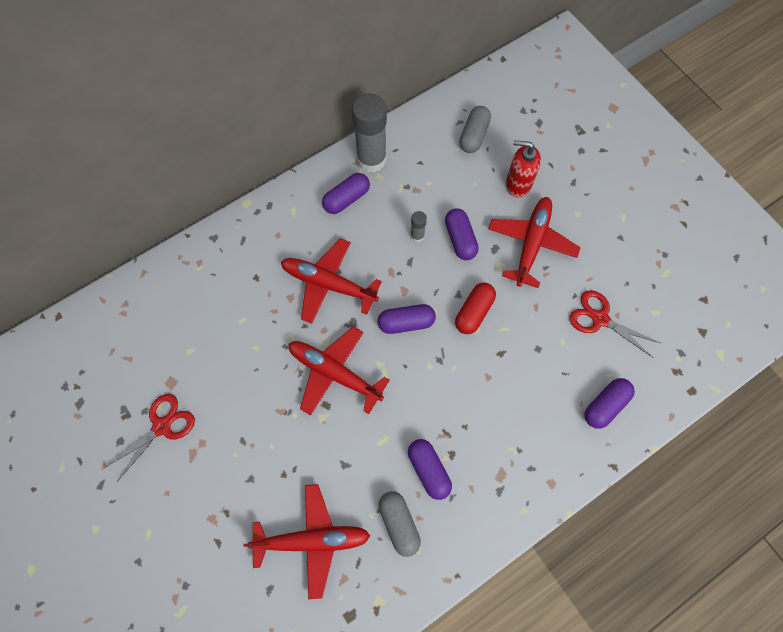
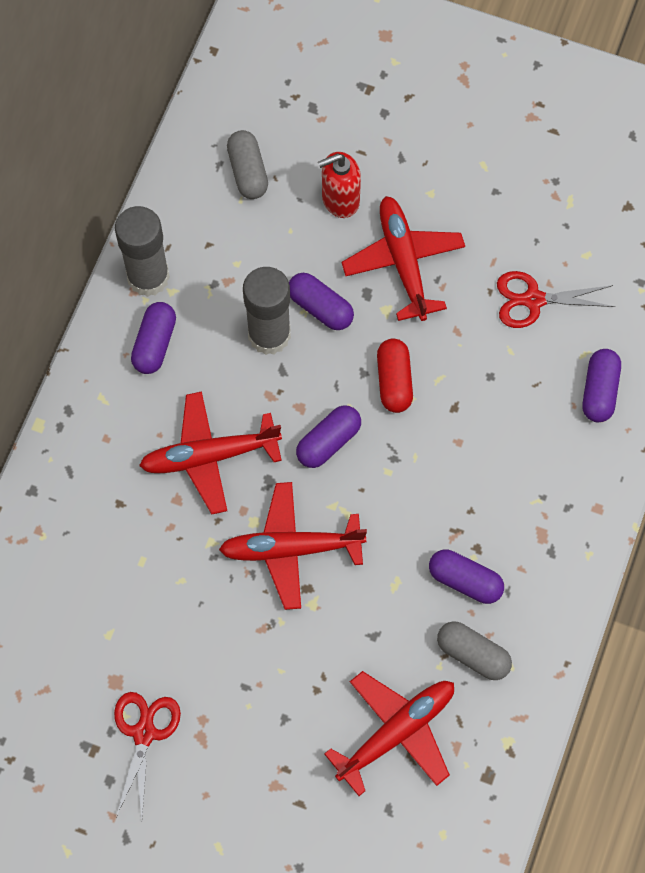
camera: 35 degrees left, 0 degrees up
grey glue stick [410,211,427,242] -> grey glue stick [243,267,291,355], size x2.21

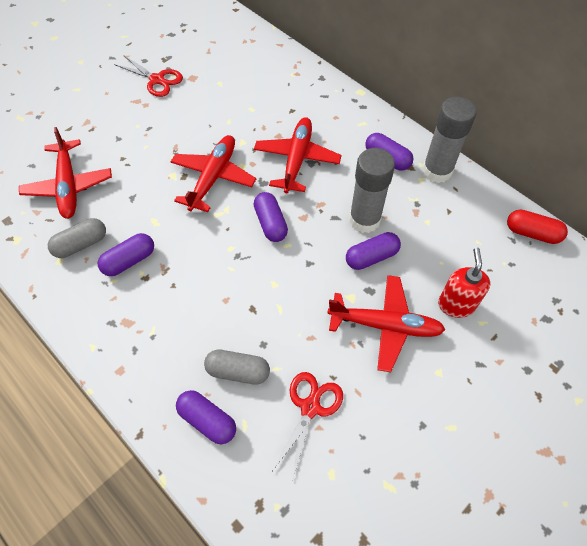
camera: 115 degrees right, 10 degrees down
grey capsule [227,130,268,199] -> grey capsule moved to [204,350,270,385]
red capsule [377,338,413,413] -> red capsule moved to [507,209,568,244]

